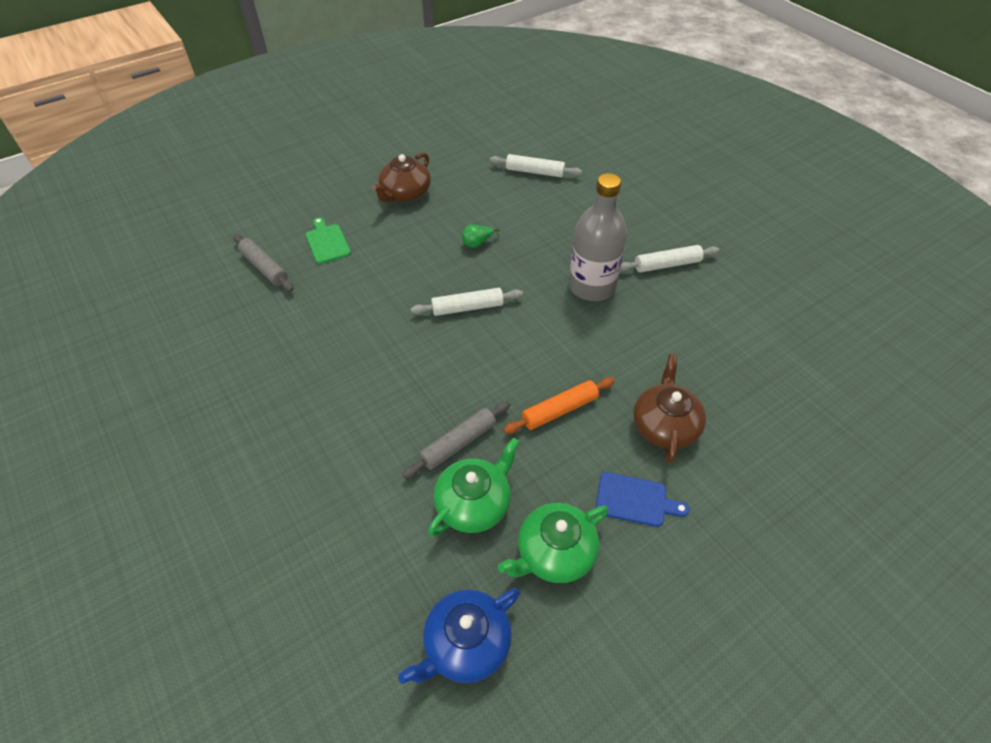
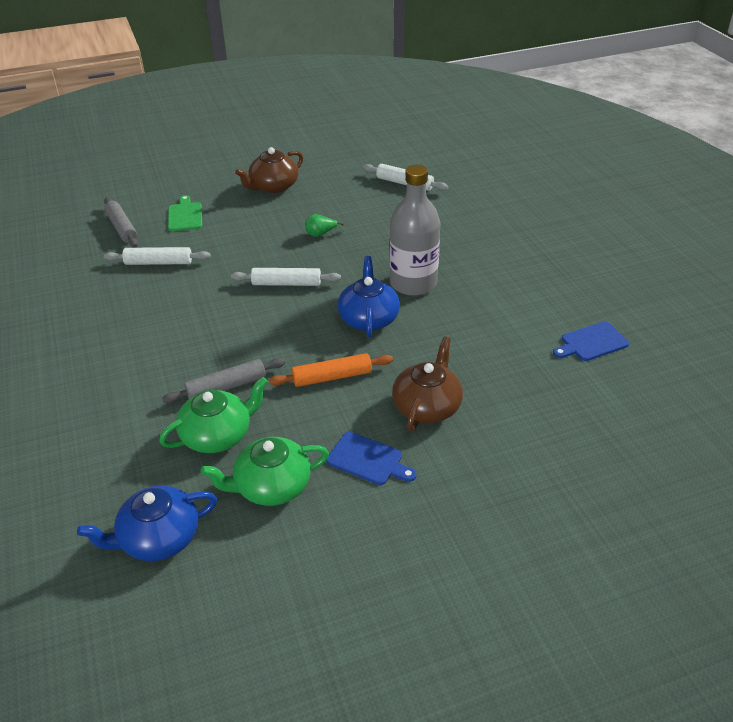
camera: 15 degrees right, 10 degrees down
white rolling pin [620,245,719,273] -> white rolling pin moved to [104,247,211,265]
none -> blue teapot [337,256,400,338]
none -> blue cutting board [553,321,629,361]

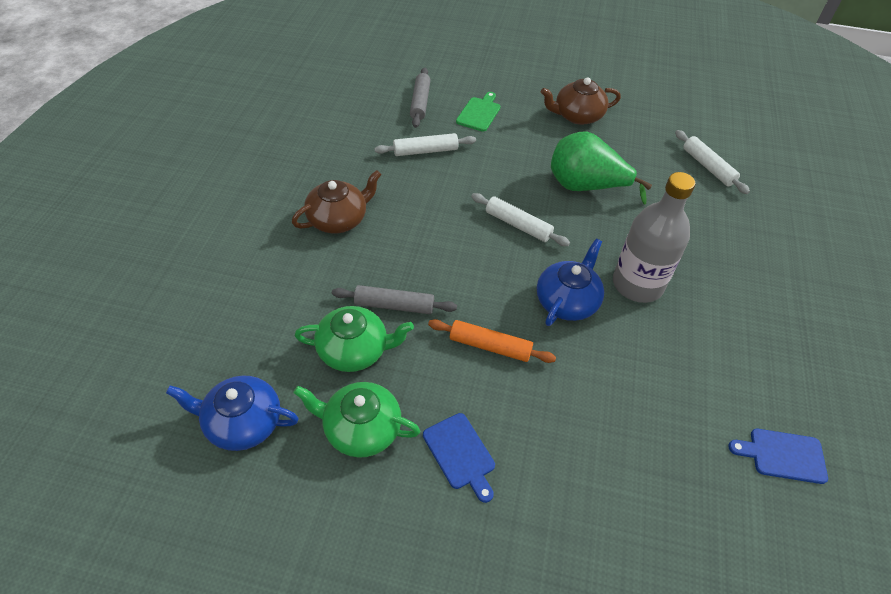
camera: 30 degrees right, 10 degrees up
white rolling pin [104,247,211,265] -> white rolling pin turned 45 degrees counterclockwise [374,133,476,156]
green pear [305,214,344,237] -> green pear [551,131,652,205], size x2.44
brown teapot [392,337,463,431] -> brown teapot moved to [292,170,382,233]

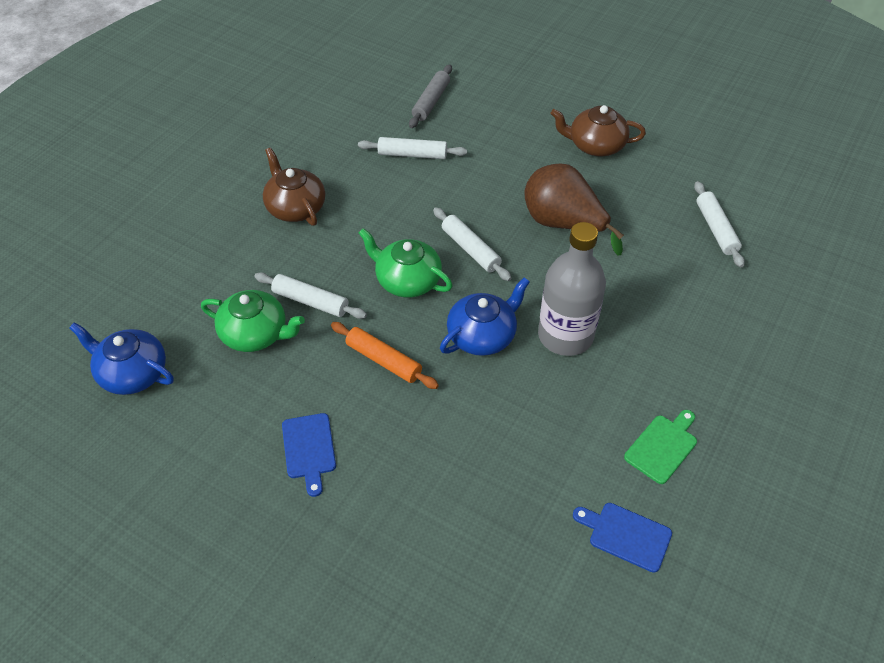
camera: 20 degrees right, 0 degrees up
brown teapot [292,170,382,233] -> brown teapot turned 105 degrees counterclockwise [263,147,325,226]
green teapot [293,382,420,458] -> green teapot moved to [359,228,453,298]
grey rolling pin [332,285,457,314] -> white rolling pin [254,272,367,319]
green cutting board [456,92,501,132] -> green cutting board moved to [624,410,697,484]
green pear [551,131,652,205] -> brown pear [524,164,624,255]

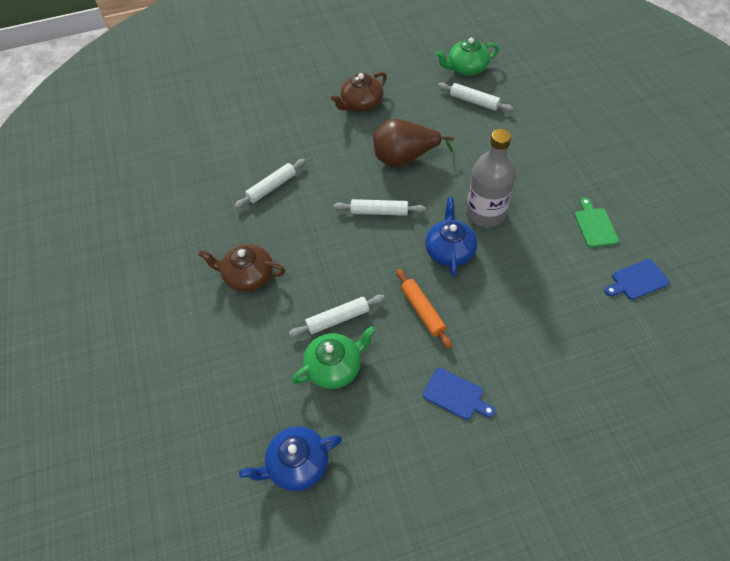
camera: 45 degrees left, 5 degrees up
orange rolling pin [331,322,439,389] -> orange rolling pin turned 75 degrees clockwise [396,269,452,349]
green teapot [359,228,453,298] -> green teapot moved to [435,38,499,76]
grey rolling pin [409,65,452,128] -> none

